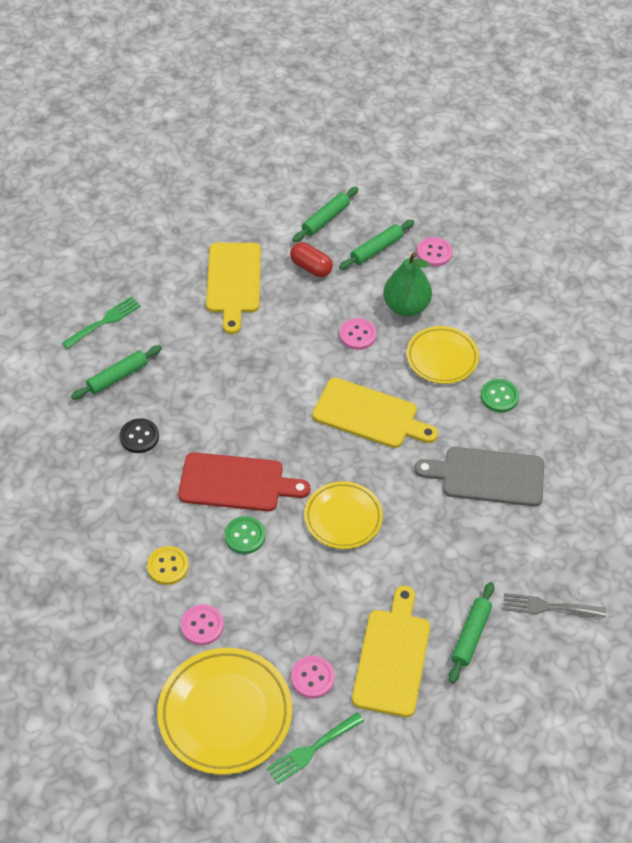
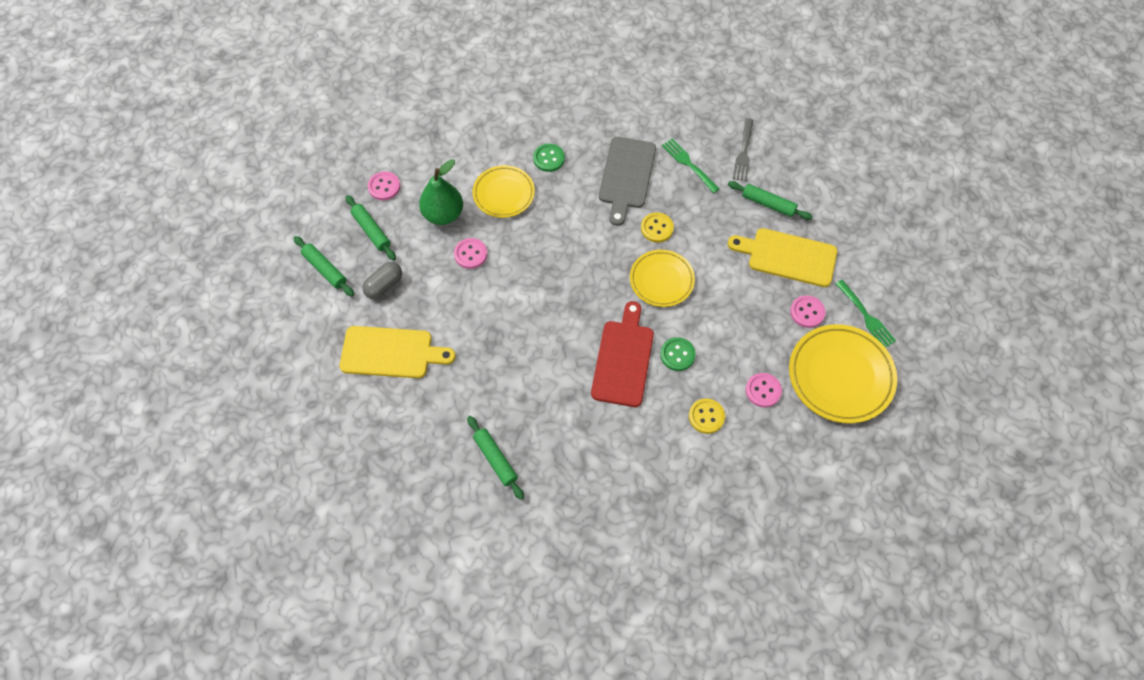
camera: 85 degrees left, 10 degrees up
green fork [62,297,141,349] -> green fork moved to [662,138,720,193]
black button [120,418,159,453] -> none
red capsule [290,242,333,277] -> grey capsule [362,262,402,299]
yellow cutting board [312,378,438,448] -> none
none -> yellow button [641,213,674,243]

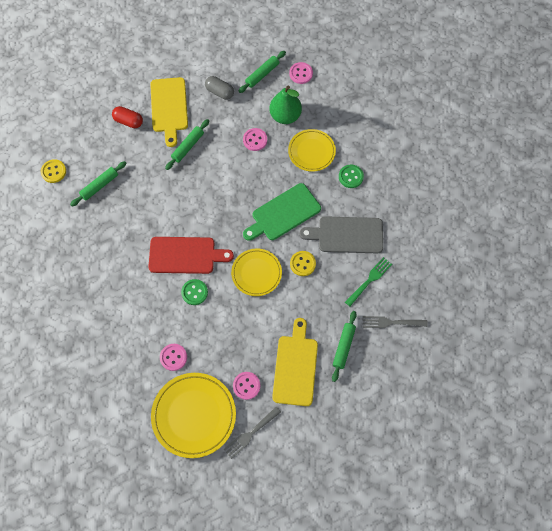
camera: 80 degrees right, 5 degrees up
green rolling pin [294,236,354,297] -> green rolling pin moved to [165,119,209,170]
yellow button [689,398,725,434] -> yellow button moved to [41,159,66,183]
green fork [836,280,896,348] -> grey fork [224,406,281,459]
none -> red capsule [112,106,143,128]
none -> green cutting board [243,183,321,241]

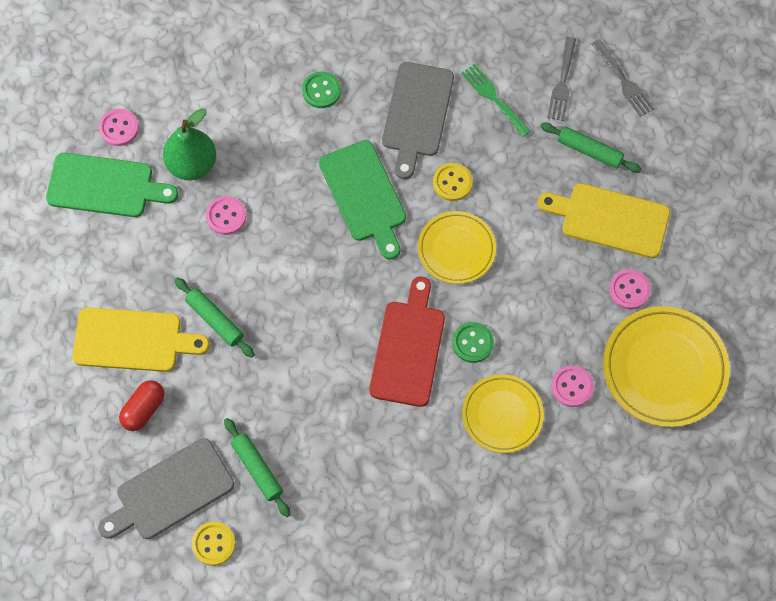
camera: 80 degrees left, 0 degrees up
grey capsule [205,76,234,100] -> none
grey fork [224,406,281,459] -> grey fork moved to [592,39,655,117]
green rolling pin [238,51,286,93] -> green cutting board [46,153,178,217]
yellow plate [288,129,336,172] -> yellow plate moved to [462,374,544,453]
none -> grey cutting board [98,438,234,539]

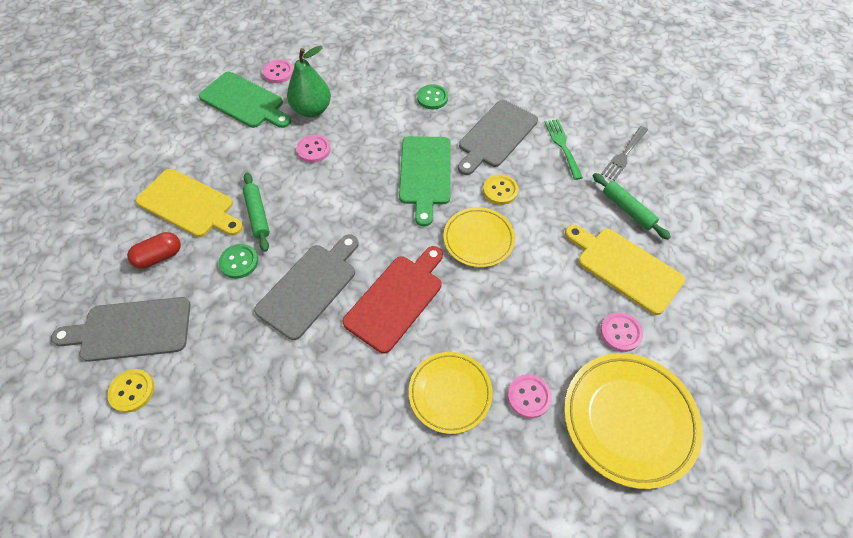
camera: 25 degrees right, 10 degrees down
green rolling pin [224,418,291,517] -> none
green button [452,322,494,363] -> green button moved to [219,244,258,279]
grey fork [592,39,655,117] -> none
none -> grey cutting board [254,235,359,340]

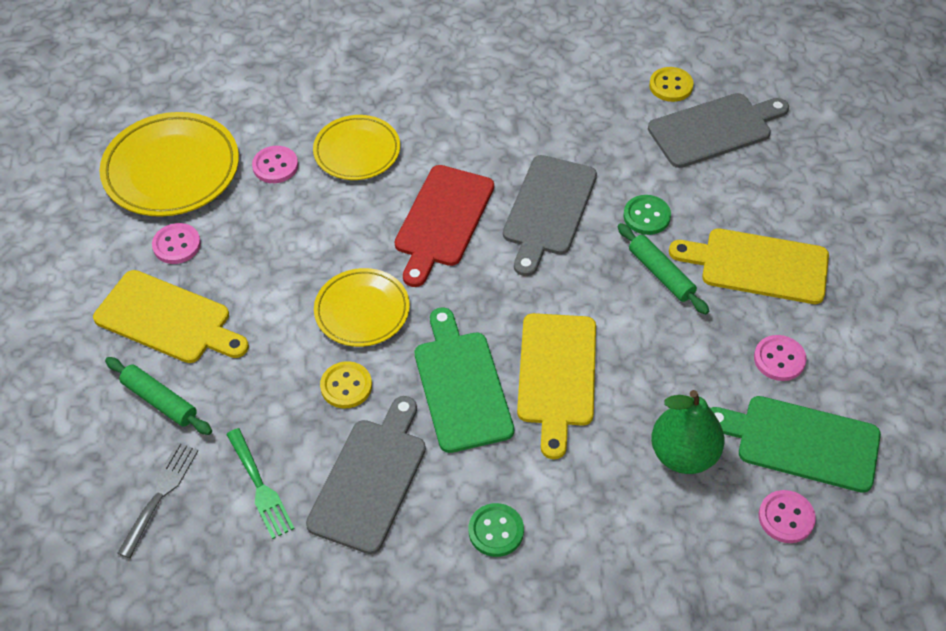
camera: 165 degrees right, 5 degrees down
red capsule [127,232,181,269] -> none
pink button [297,135,331,163] -> pink button moved to [754,335,807,381]
none -> yellow cutting board [517,313,596,459]

